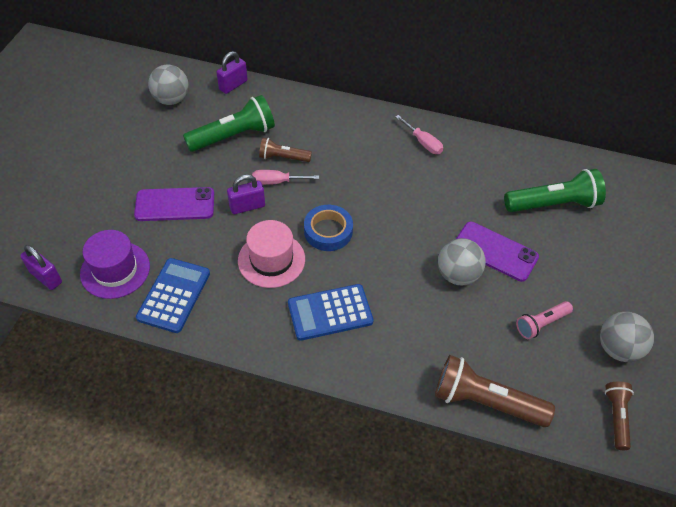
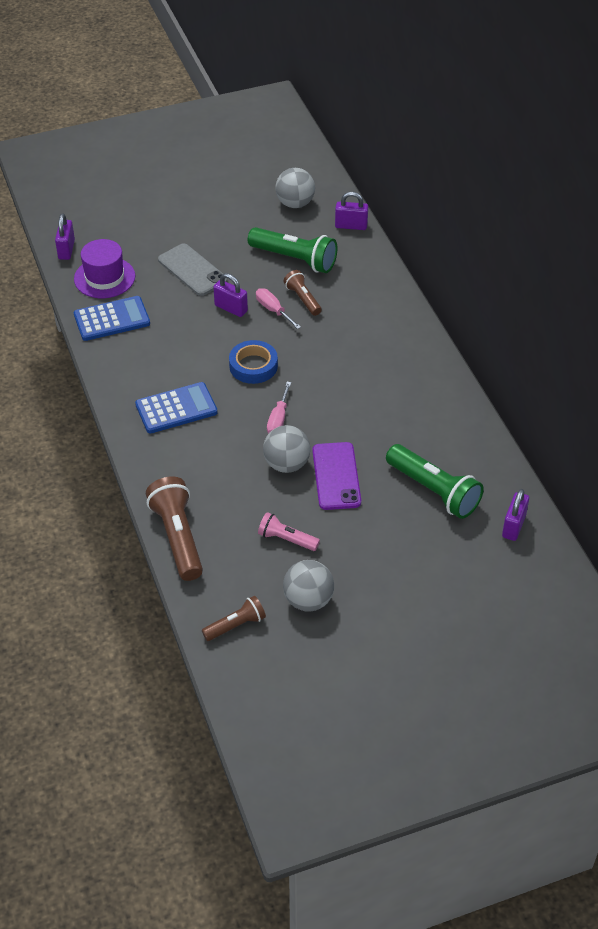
camera: 55 degrees right, 5 degrees down
purple phone [134,187,214,221] -> grey phone [158,244,227,296]
pink hat [238,220,305,288] -> none
blue calculator [288,284,374,341] -> blue calculator turned 120 degrees clockwise [135,382,218,434]
pink screwdriver [396,115,443,154] -> pink screwdriver moved to [267,382,291,434]
none -> purple padlock [502,489,529,541]

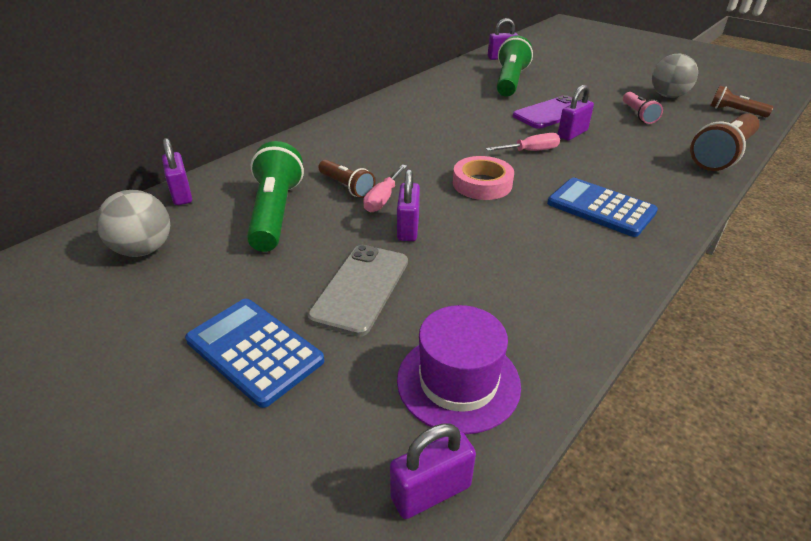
camera: 120 degrees left, 10 degrees down
blue calculator [74,296,150,341] -> blue calculator moved to [185,299,324,408]
blue tape [229,340,278,384] -> pink tape [453,156,514,200]
grey ball [263,425,311,473] -> purple padlock [558,85,594,140]
brown flashlight [284,270,322,316] -> brown flashlight turned 75 degrees counterclockwise [318,160,375,198]

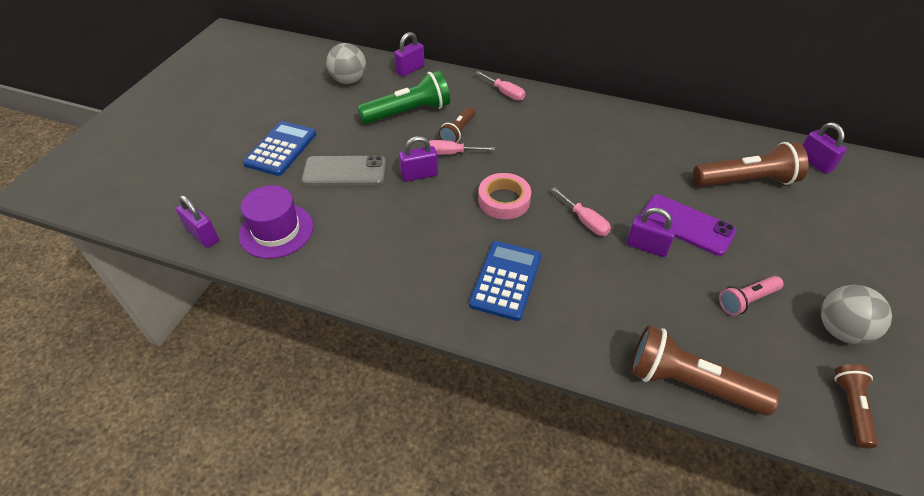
camera: 70 degrees right, 10 degrees up
green flashlight [497,36,533,97] -> brown flashlight [693,142,808,187]
none -> pink screwdriver [476,71,525,101]

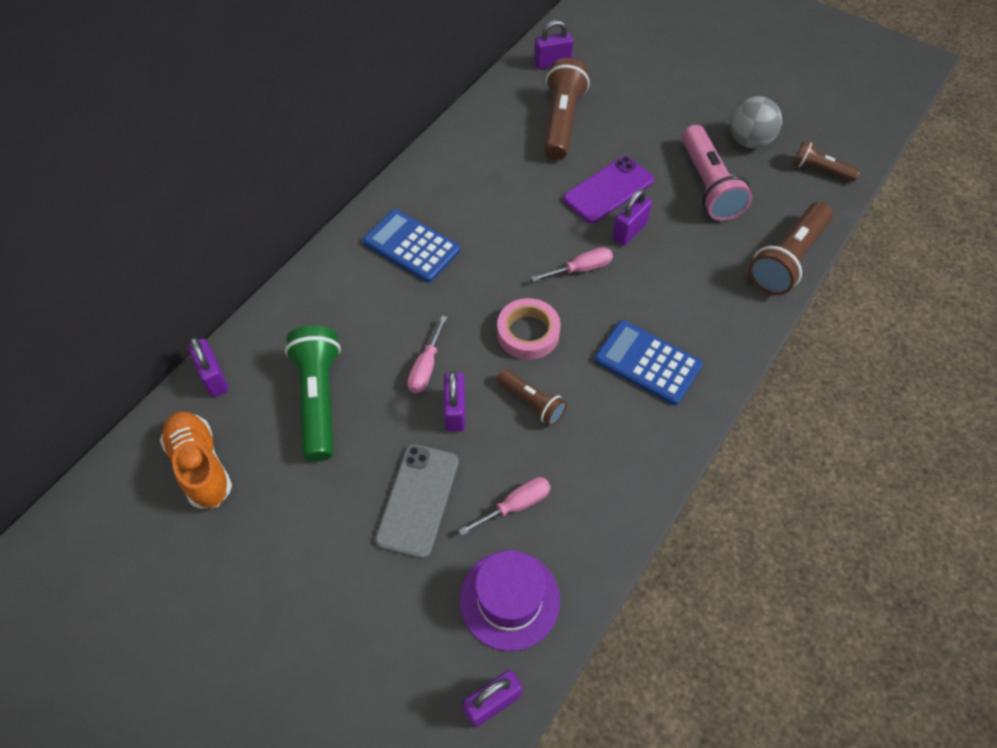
camera: 75 degrees left, 10 degrees up
blue calculator [243,121,316,176] -> blue calculator moved to [363,209,460,283]
grey ball [326,43,366,84] -> orange shoe [160,411,232,509]
brown flashlight [439,107,475,142] -> brown flashlight moved to [497,369,567,426]
pink screwdriver [476,71,525,101] -> pink screwdriver moved to [459,477,551,536]
pink flashlight [719,276,784,315] -> pink flashlight [682,125,752,221], size x1.76

